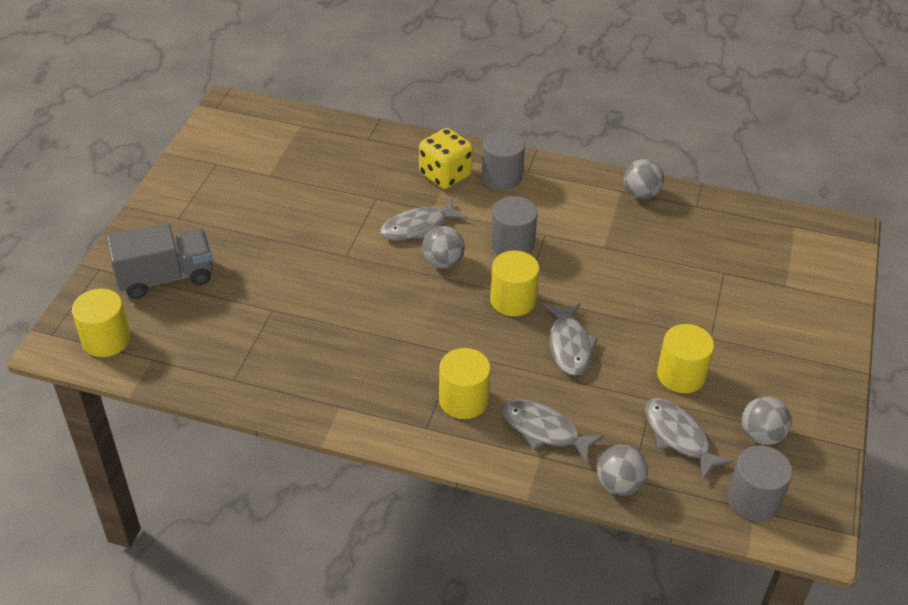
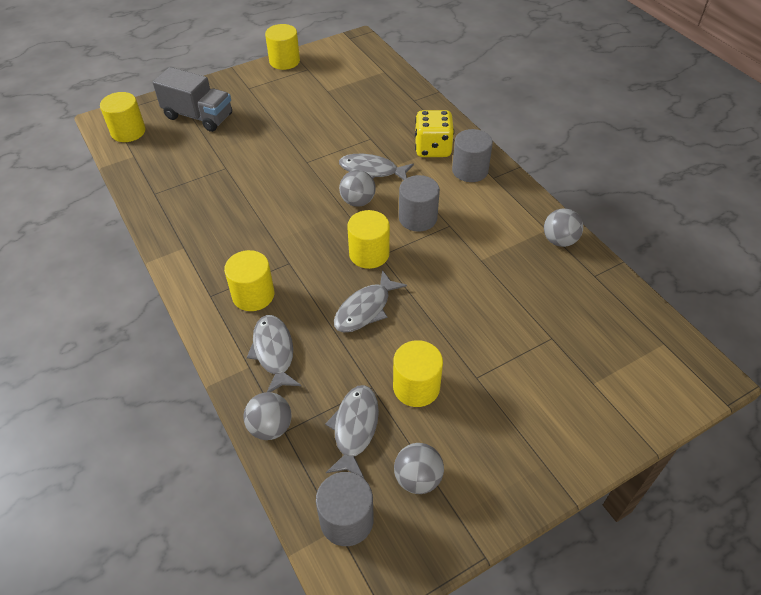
camera: 45 degrees right, 5 degrees up
none -> yellow cylinder [265,24,300,70]

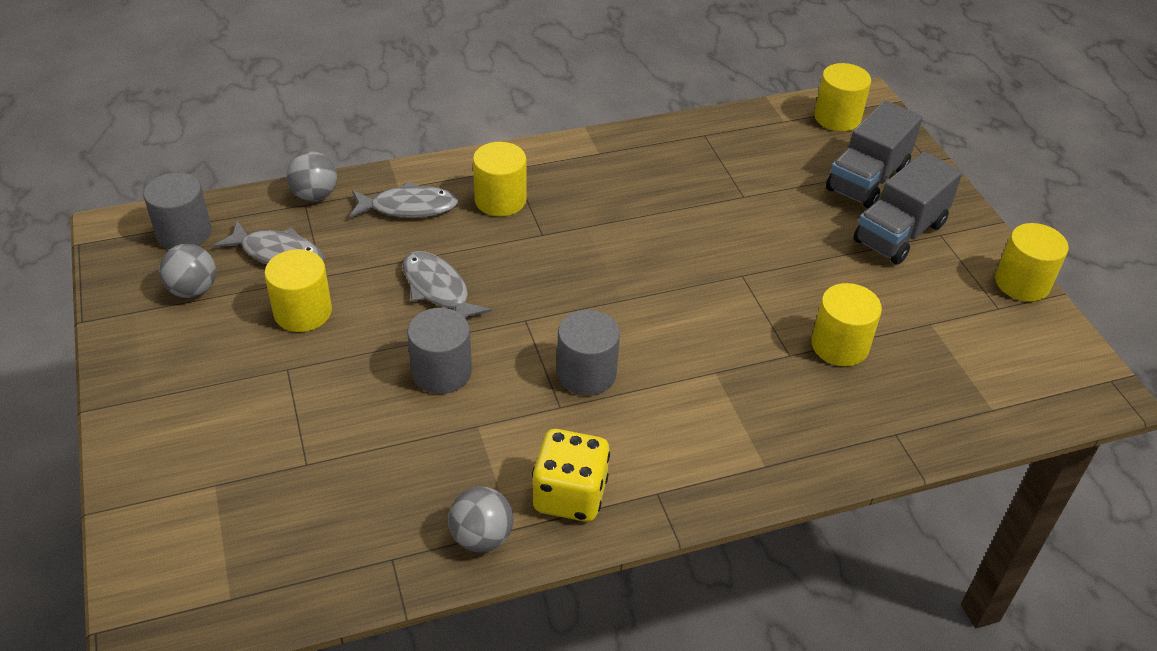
camera: 100 degrees right, 5 degrees down
grey fish [339,154,414,180] -> none
grey ball [339,170,376,207] -> none
yellow cylinder [347,210,390,269] -> yellow cylinder moved to [811,283,882,366]
yellow dice [415,110,454,157] -> yellow dice moved to [532,429,610,522]
grey cylinder [452,129,493,182] -> grey cylinder moved to [407,308,472,394]
none -> grey truck [854,152,962,264]

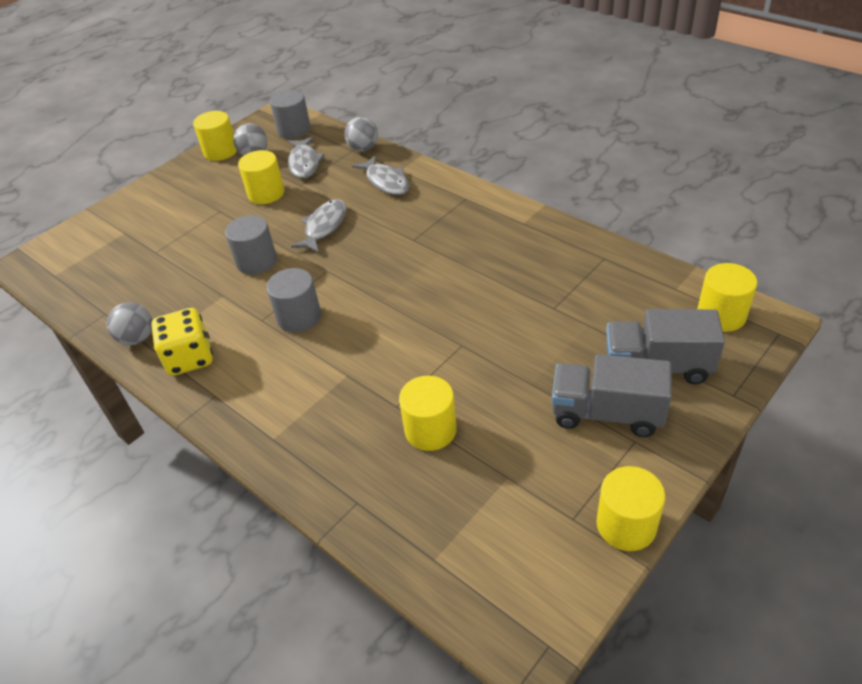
camera: 65 degrees right, 0 degrees up
yellow cylinder [473,142,526,216] -> yellow cylinder moved to [193,111,237,161]

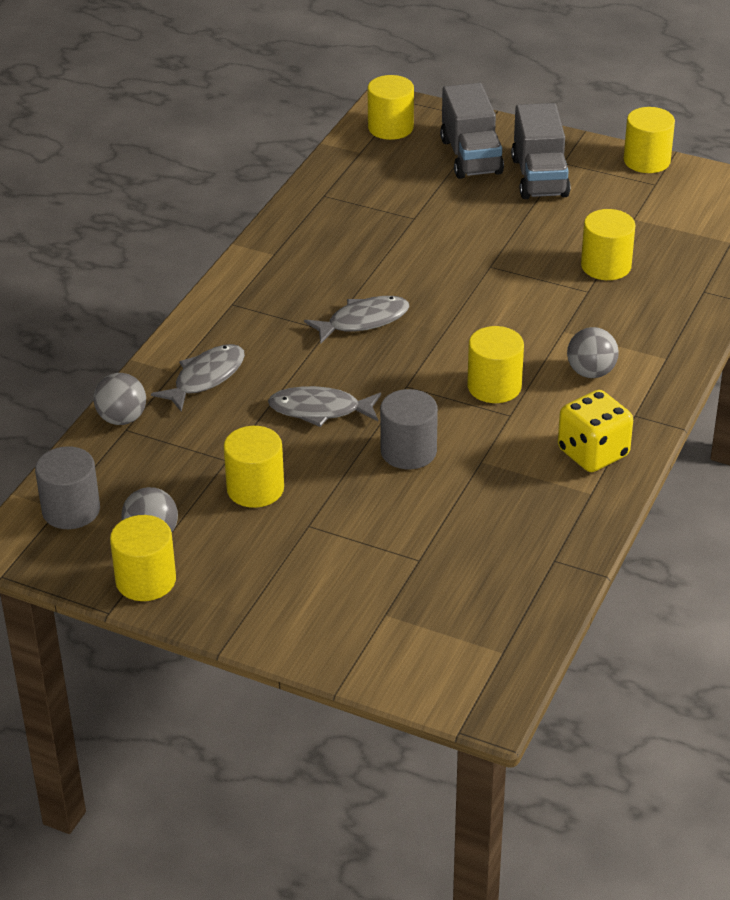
camera: 110 degrees left, 5 degrees down
grey ball [107,302,152,345] -> grey ball moved to [567,327,619,378]
grey cylinder [267,268,321,333] -> yellow cylinder [467,326,524,403]
grey fish [288,136,325,178] -> grey fish moved to [304,296,409,343]

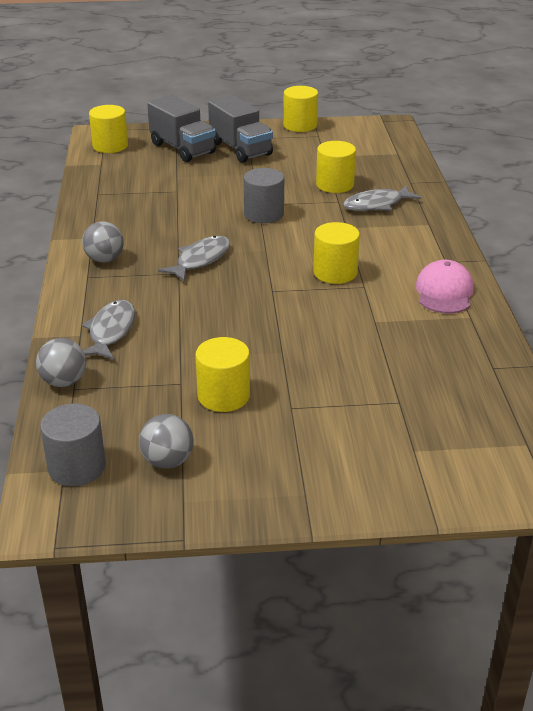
camera: 30 degrees left, 5 degrees down
yellow cylinder [110,515,176,601] -> none
grey fish [268,386,381,427] -> grey fish moved to [343,185,422,211]
grey cylinder [380,389,438,469] -> grey cylinder moved to [243,168,284,223]
yellow dice [558,390,633,472] -> pink cap [416,260,474,313]
grey ball [567,327,619,378] -> grey ball moved to [82,221,124,263]

